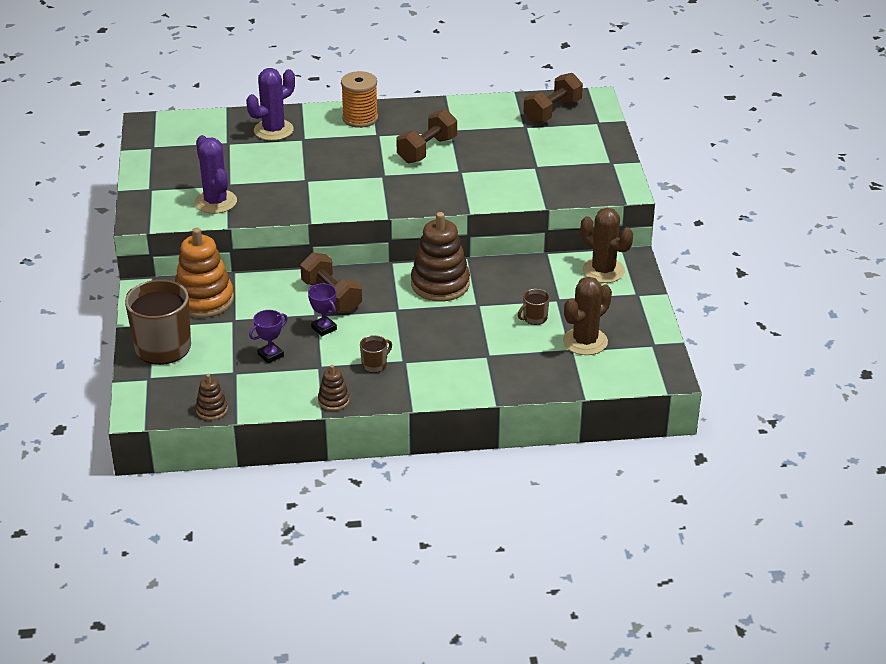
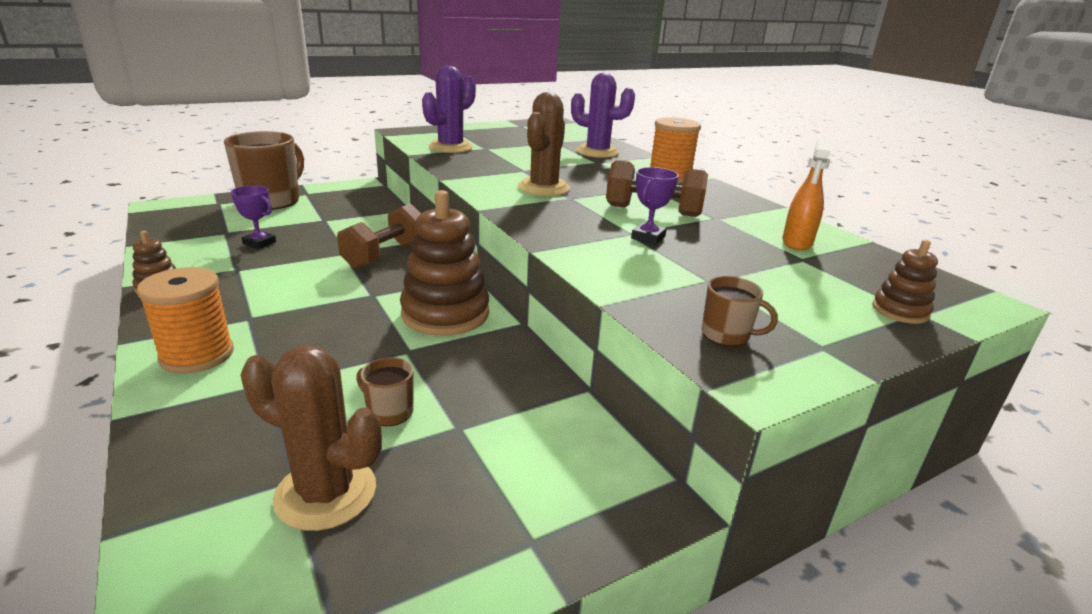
camera: 65 degrees right, 10 degrees down
orange stacking toy [175,228,234,318] -> none
brown stacking toy [196,374,228,420] -> brown stacking toy moved to [872,240,938,324]
purple trophy [308,283,337,336] -> purple trophy moved to [631,167,679,245]
brown mug [360,335,392,373] -> brown mug moved to [702,276,778,347]
brown dumbbell [524,73,583,124] -> none
brown cactus [580,208,633,283] -> brown cactus moved to [518,92,570,196]
none -> orange spool [137,267,234,374]
none -> orange spray bottle [782,138,832,250]

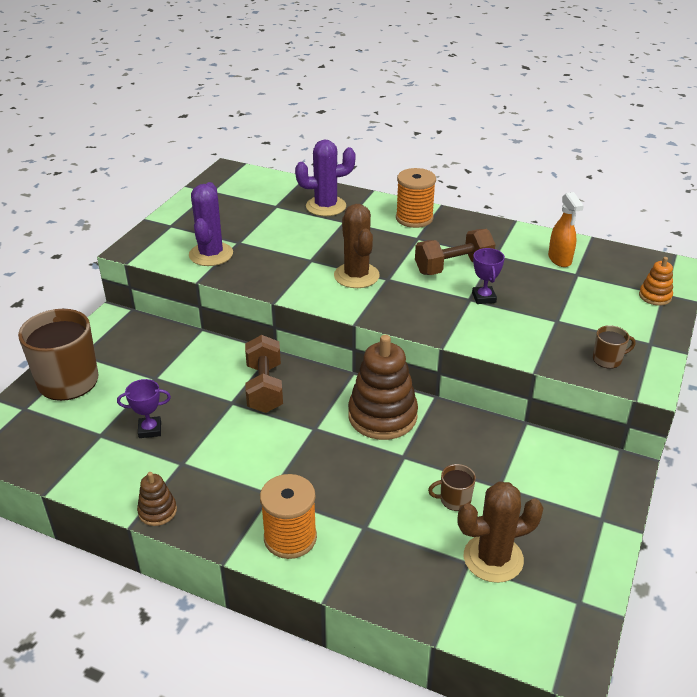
camera: 35 degrees left, 10 degrees up
brown stacking toy [872,240,938,324] -> orange stacking toy [639,257,673,306]

